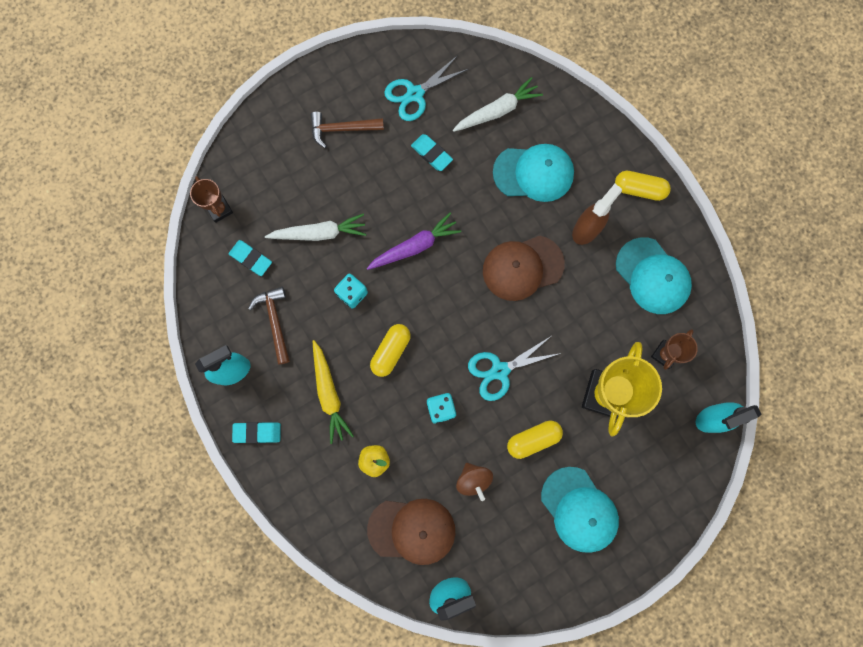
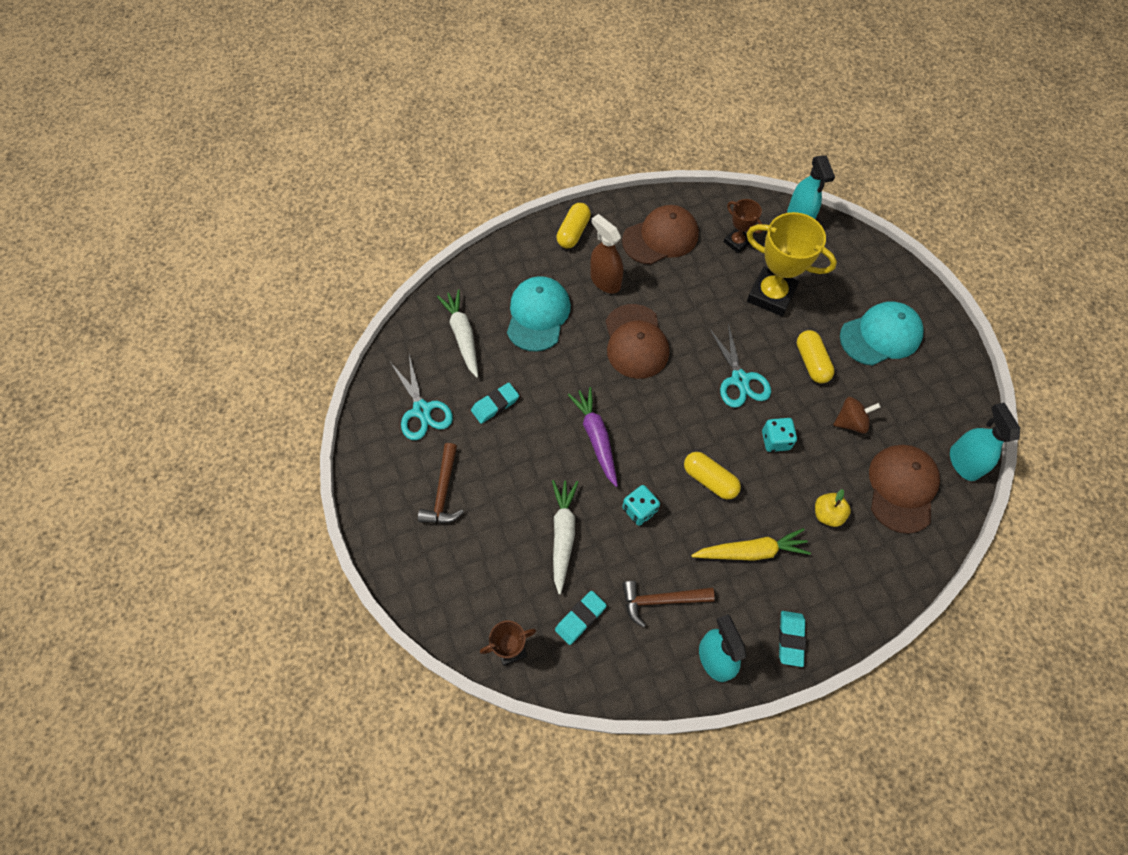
camera: 80 degrees left, 15 degrees down
turquoise cap [616,237,692,314] -> brown cap [622,205,699,265]

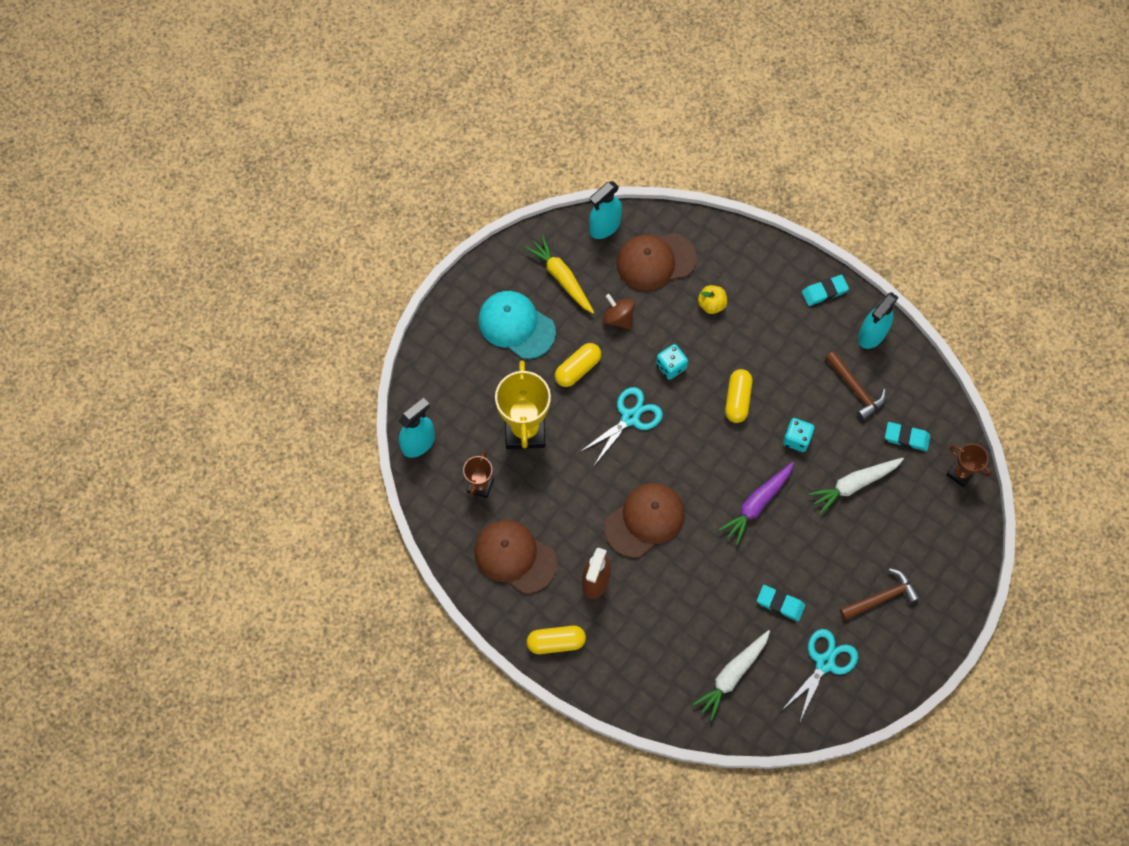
camera: 120 degrees left, 5 degrees up
turquoise cap [507,276,571,352] -> none
yellow carrot [691,528,811,561] -> yellow carrot moved to [525,235,594,314]

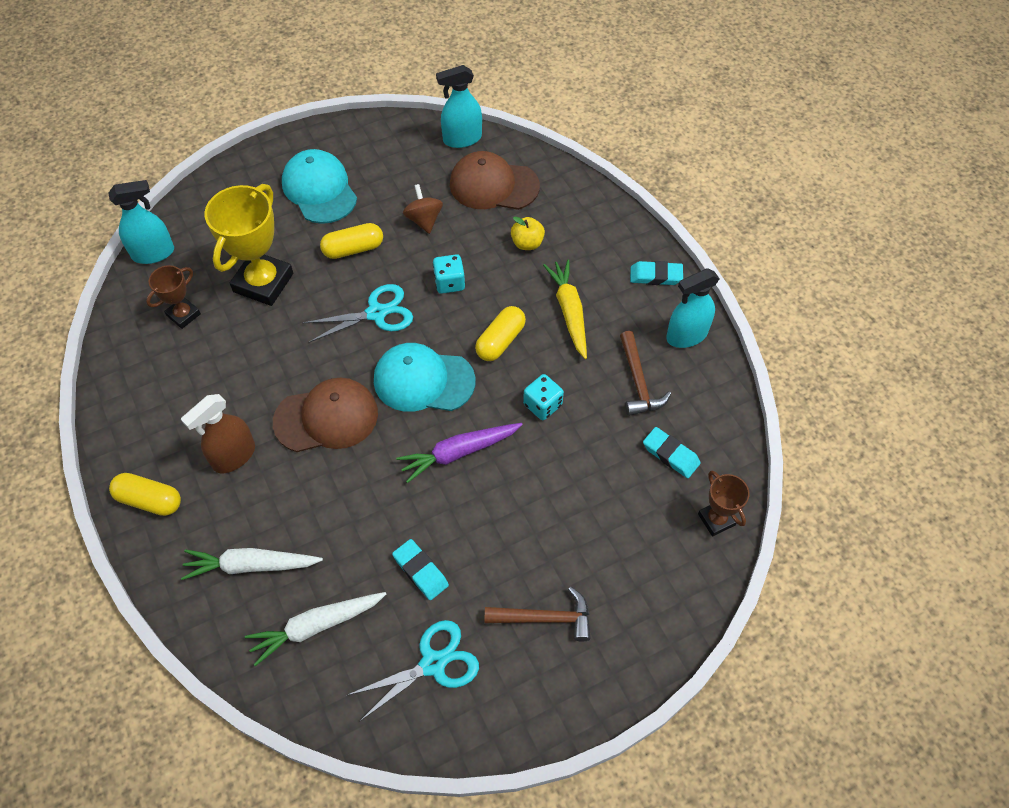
camera: 25 degrees right, 10 degrees down
brown cap [474,520,557,594] -> none
yellow carrot [525,235,594,314] -> yellow carrot moved to [543,260,587,359]
white carrot [808,458,904,514] -> white carrot moved to [181,548,323,580]
none -> turquoise cap [374,343,476,412]

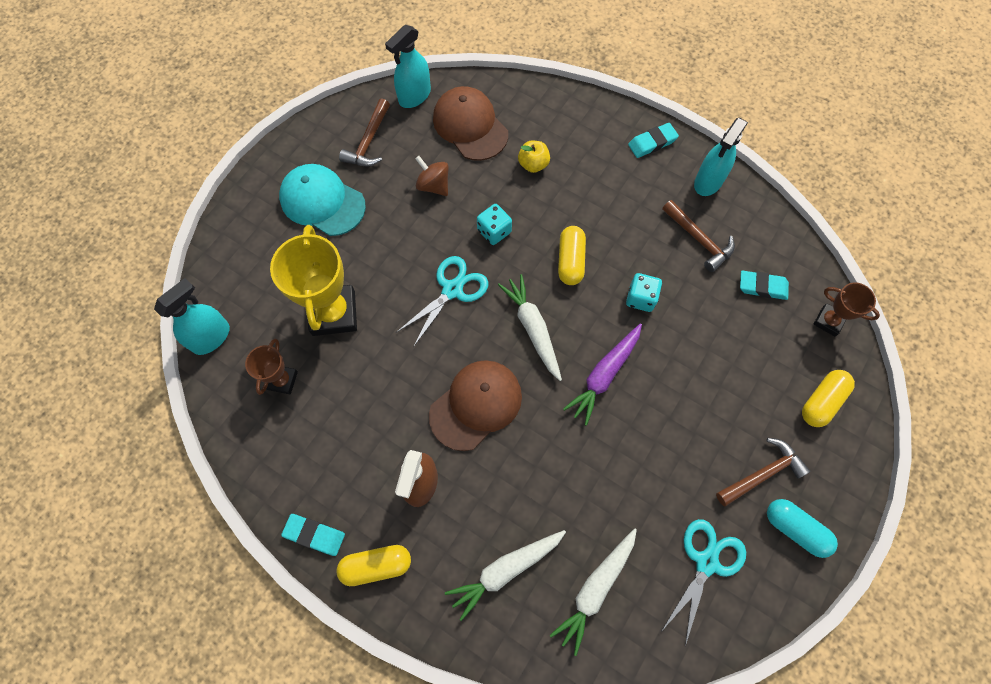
camera: 30 degrees left, 10 degrees up
yellow capsule [320,223,383,259] -> yellow capsule moved to [802,370,855,427]
turquoise cap [374,343,476,412] -> white carrot [498,274,562,381]
turquoise eraser [392,539,449,600] -> turquoise eraser moved to [281,514,345,556]
brown cap [450,151,540,210] -> brown cap turned 75 degrees clockwise [433,86,508,161]
yellow carrot [543,260,587,359] -> none
none -> brown hammer [339,98,390,167]
none -> turquoise capsule [767,499,838,558]

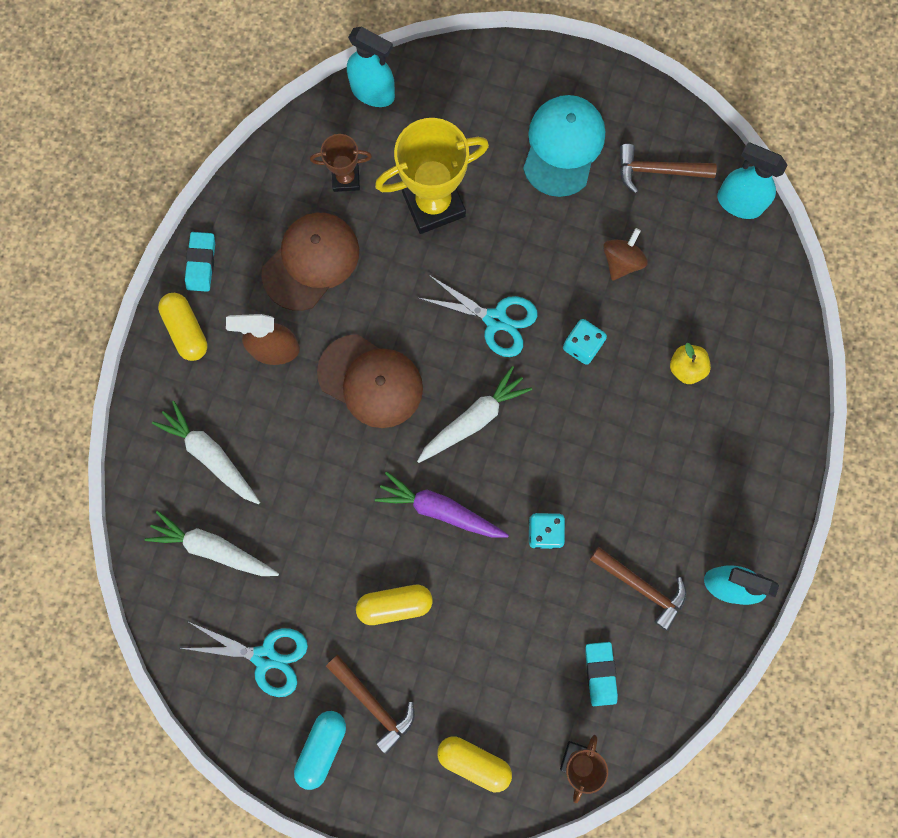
camera: 75 degrees right, 10 degrees up
brown cap [433,86,508,161] -> brown cap moved to [261,212,359,311]
yellow capsule [558,226,586,285] -> yellow capsule moved to [356,585,433,625]
turquoise eraser [628,123,679,158] -> none
brown hammer [662,200,735,272] -> brown hammer turned 90 degrees counterclockwise [590,547,686,631]

